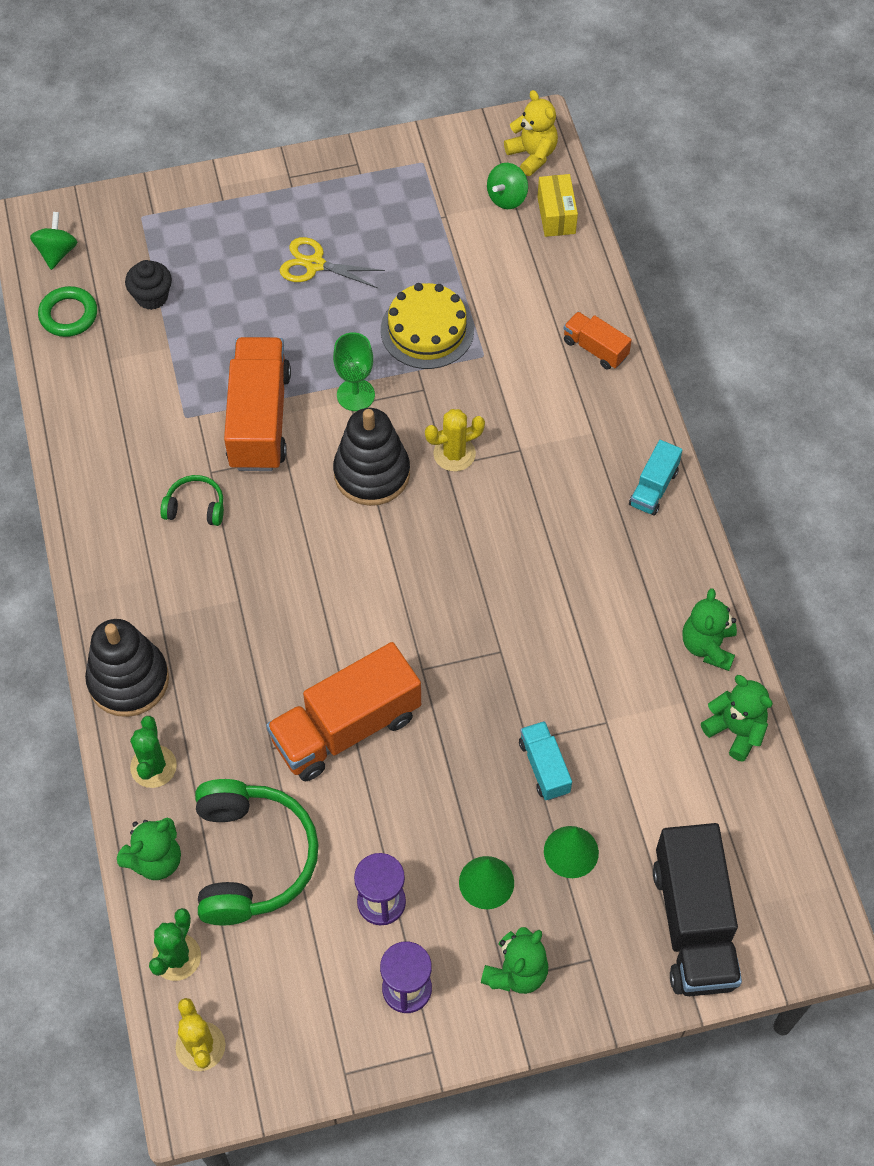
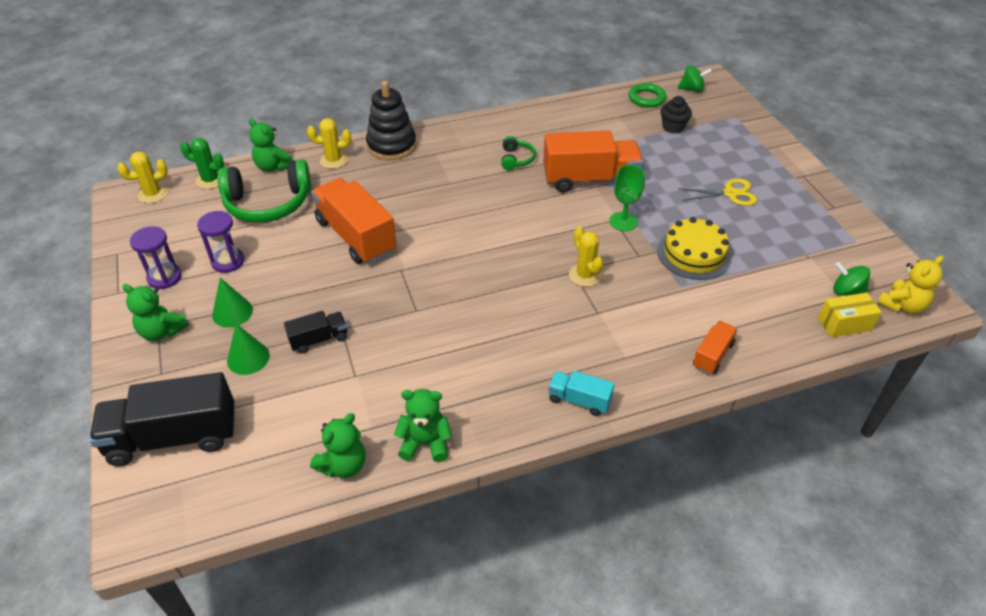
camera: 85 degrees right, 15 degrees down
green cactus [130,716,177,788] -> yellow cactus [307,118,351,169]
yellow scissors [280,237,385,288] -> yellow scissors turned 75 degrees clockwise [678,179,757,206]
black stacking toy [333,408,410,506] -> none
turquoise truck [519,721,572,800] -> black truck [284,311,347,354]

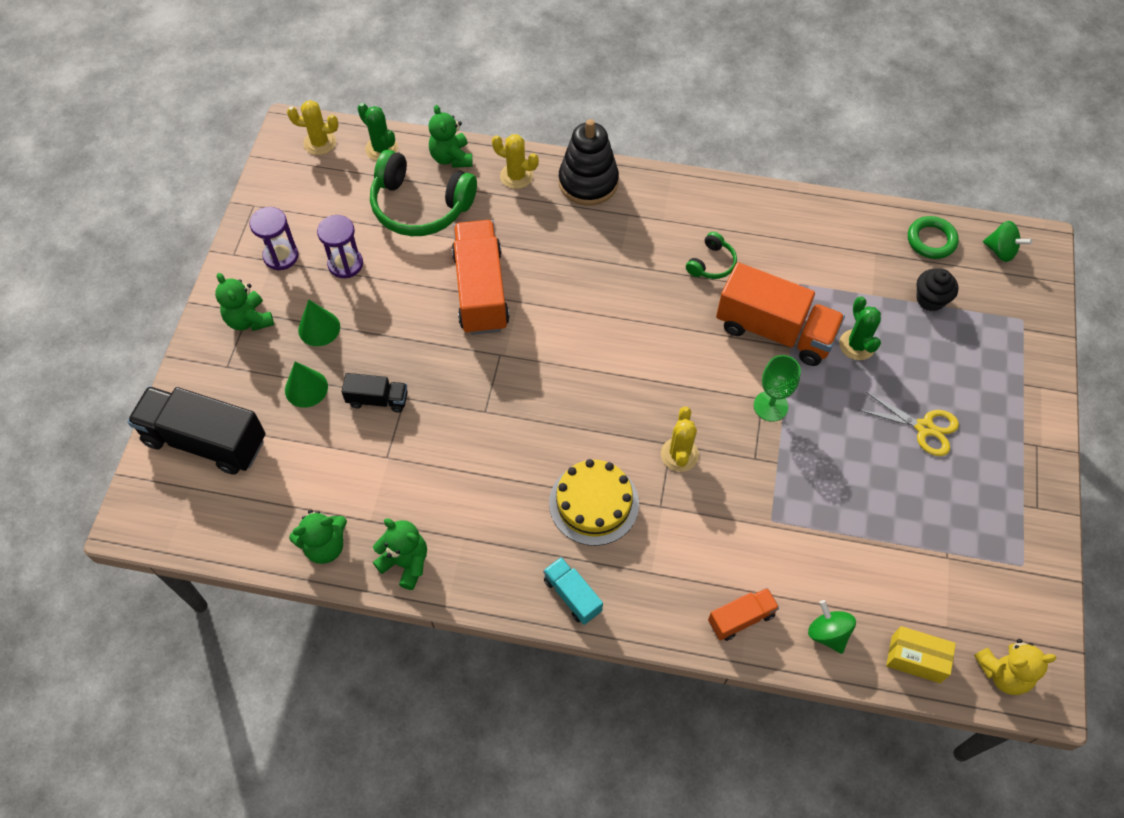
camera: 30 degrees right, 15 degrees up
yellow cake [657,217,732,280] -> yellow cake moved to [549,459,639,546]
green spinning top [833,262,870,296] -> green spinning top moved to [808,600,856,654]
none -> green cactus [839,296,881,360]

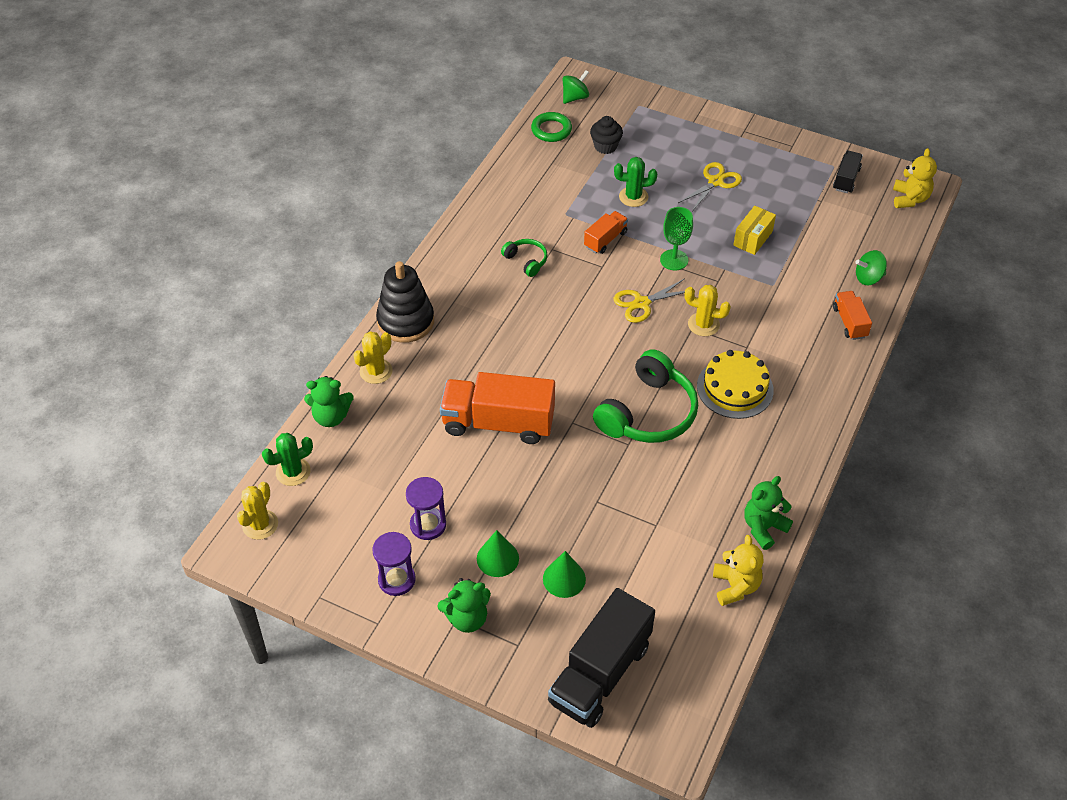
camera: 75 degrees left, 10 degrees down
green teddy bear [289,510,347,564] -> yellow teddy bear [713,535,764,606]
black truck [341,373,408,413] -> black truck moved to [833,151,863,193]
green headphones [370,150,477,236] -> green headphones moved to [593,349,698,443]
turquoise truck [543,557,603,625] -> none
orange truck [716,262,845,366] -> orange truck [584,211,628,254], size x0.50
yellow box [886,626,956,683] -> yellow box moved to [733,206,776,255]
none -> yellow scissors [614,279,685,323]

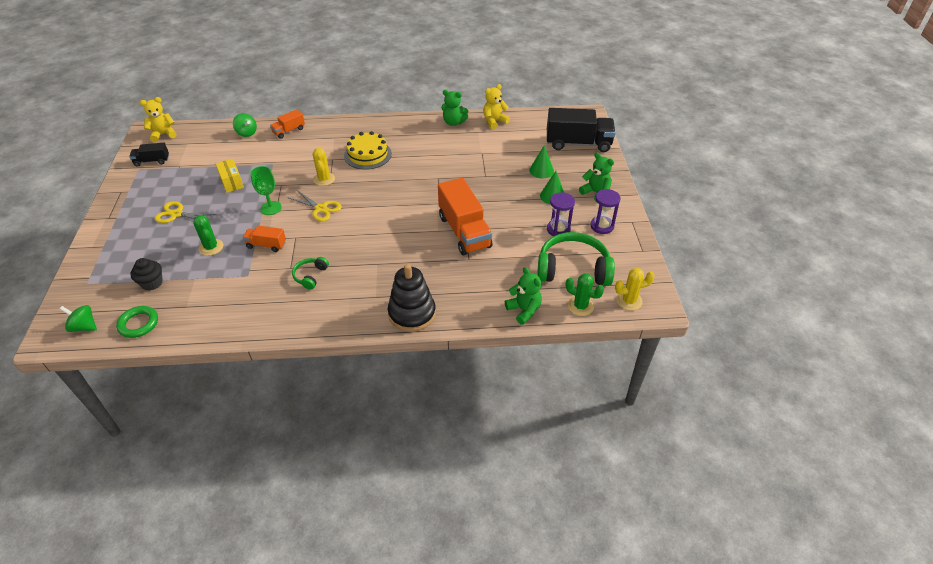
camera: 120 degrees left, 5 degrees down
yellow cactus [353,331,393,384] -> none
green headphones [593,349,698,443] -> green headphones moved to [537,232,615,286]
yellow box [733,206,776,255] -> yellow box turned 60 degrees clockwise [216,159,244,193]

